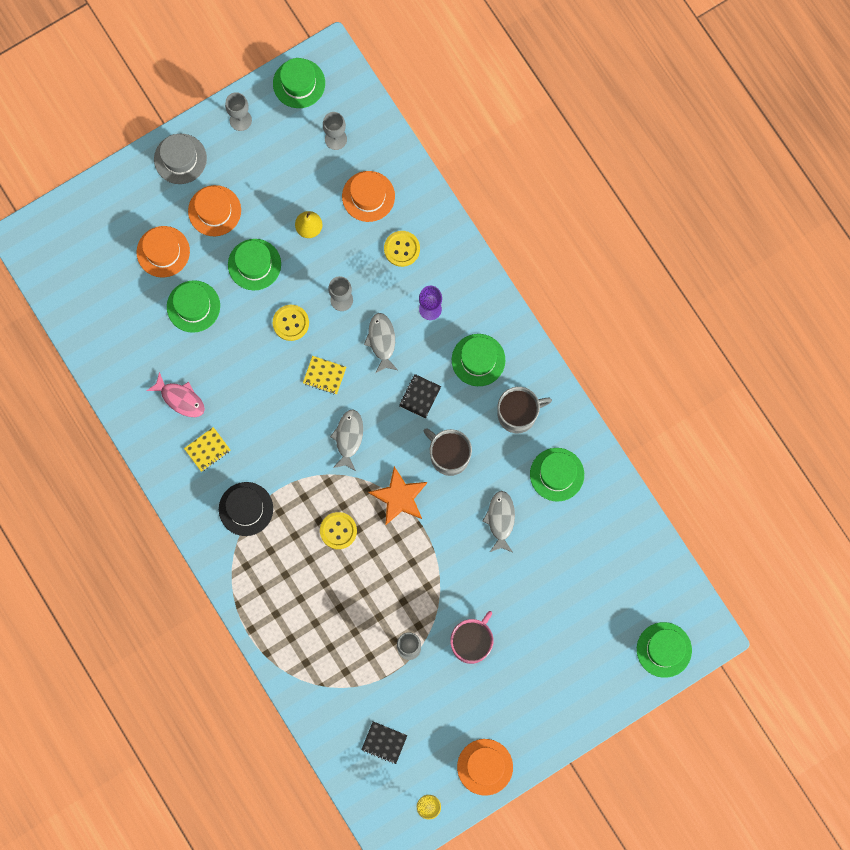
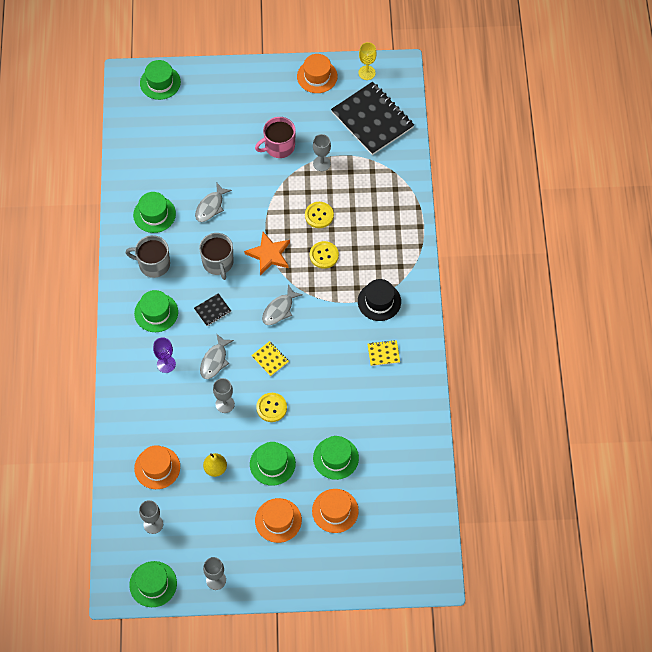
camera: 150 degrees left, 15 degrees down
pink fish [147,372,205,417] -> none
grey hat [154,134,207,184] -> none
black notebook [361,722,407,764] -> black notebook [331,82,414,155], size x2.39
yellow button [384,231,420,267] -> yellow button moved to [305,202,334,228]

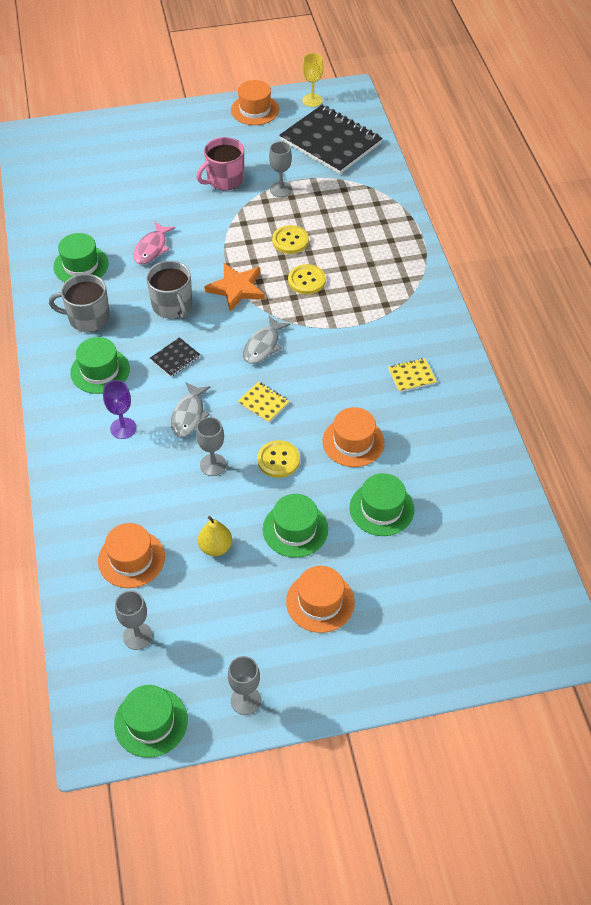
camera: 10 degrees left, 10 degrees down
green hat [140,60,181,100] -> none
grey fish [195,183,232,222] -> pink fish [133,222,176,265]
orange hat [312,489,359,533] -> orange hat moved to [322,407,385,467]
black hat [358,279,401,321] -> none

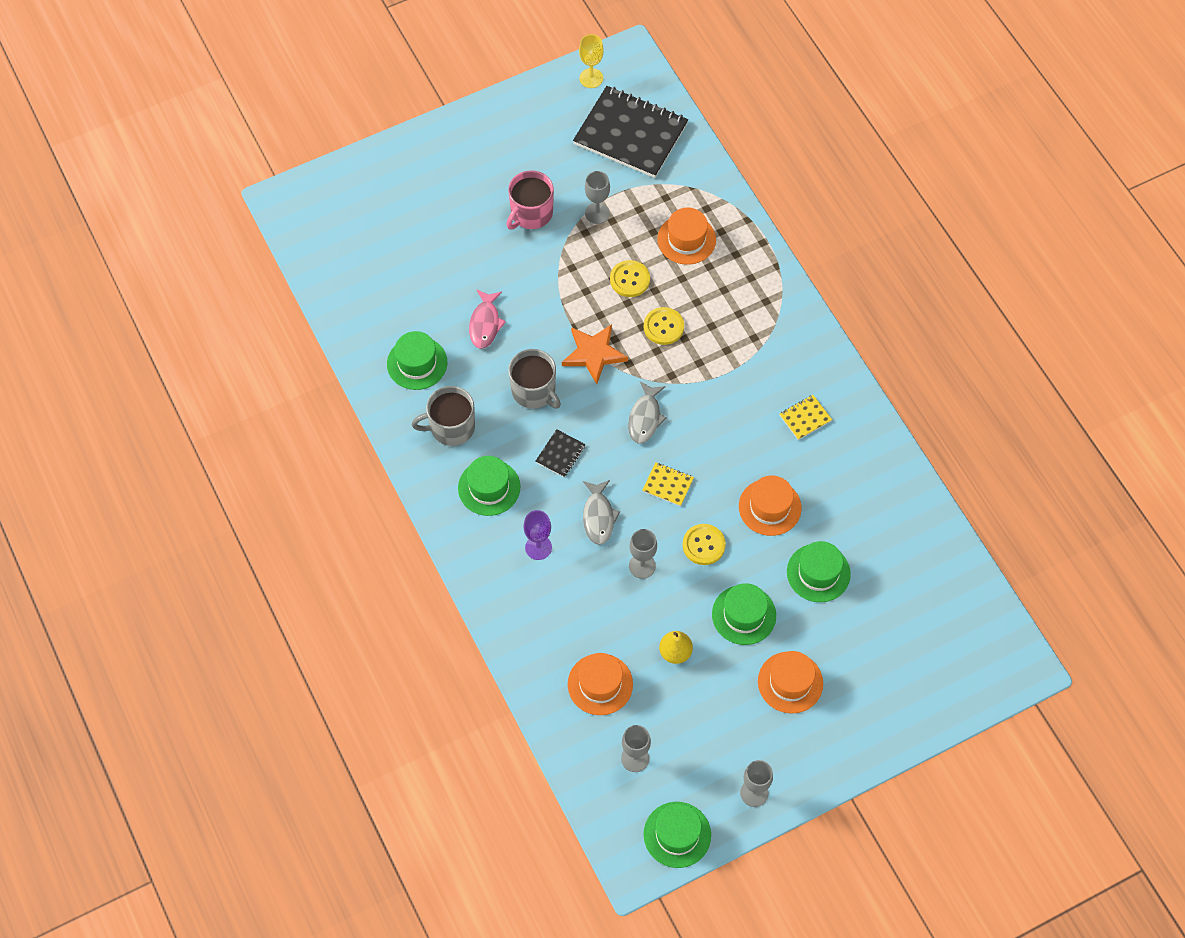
camera: 15 degrees left, 10 degrees up
orange hat [231,80,279,125] -> orange hat moved to [657,208,716,265]

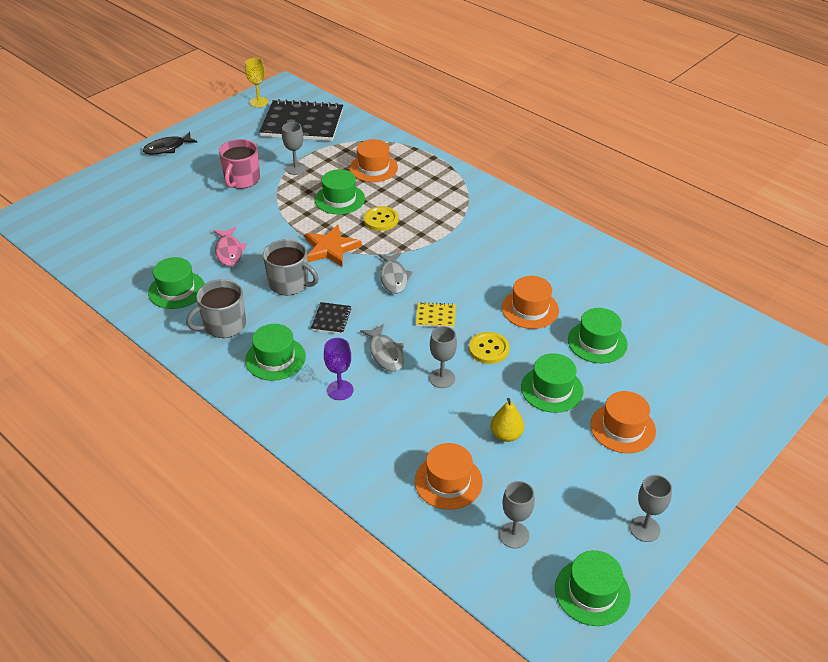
camera: 20 degrees left, 20 degrees down
yellow button [610,260,650,297] -> green hat [315,169,365,214]
yellow notebook [780,395,832,440] -> none
none -> black fish [143,132,198,154]

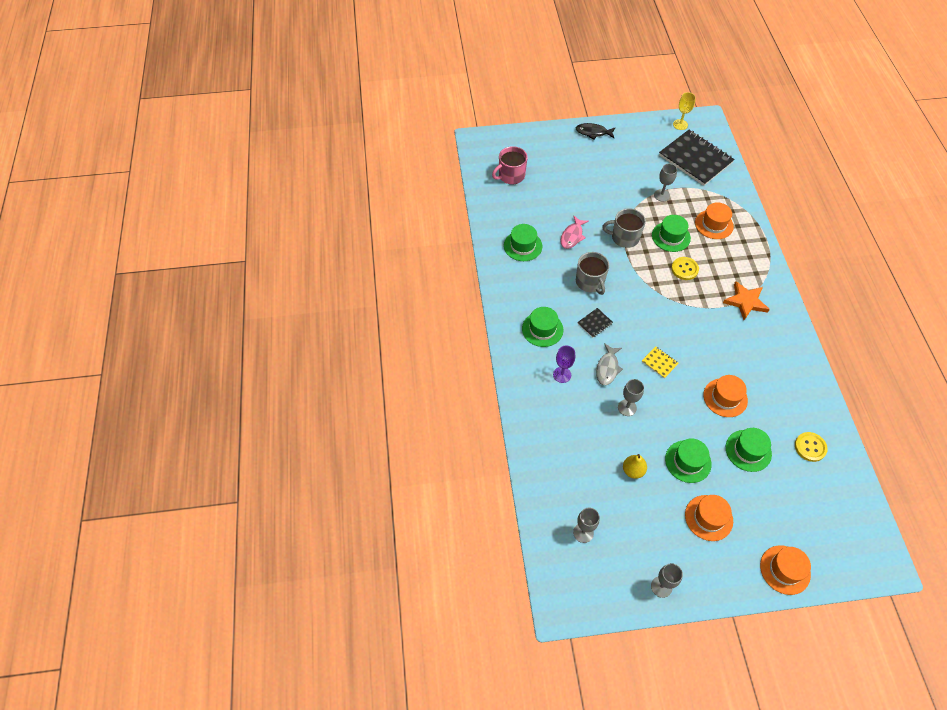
camera: 40 degrees right, 15 degrees up
grey mug [186,279,246,338] -> grey mug moved to [602,208,646,248]
pink mug [219,139,260,189] -> pink mug moved to [492,146,528,184]
orange star [305,225,362,267] -> orange star moved to [723,281,770,320]
grey fish [378,252,412,294] -> none
orange hat [415,443,483,510] -> orange hat moved to [760,545,811,595]
yellow button [469,332,510,364] -> yellow button moved to [795,432,827,462]
green hat [555,550,631,626] -> none

